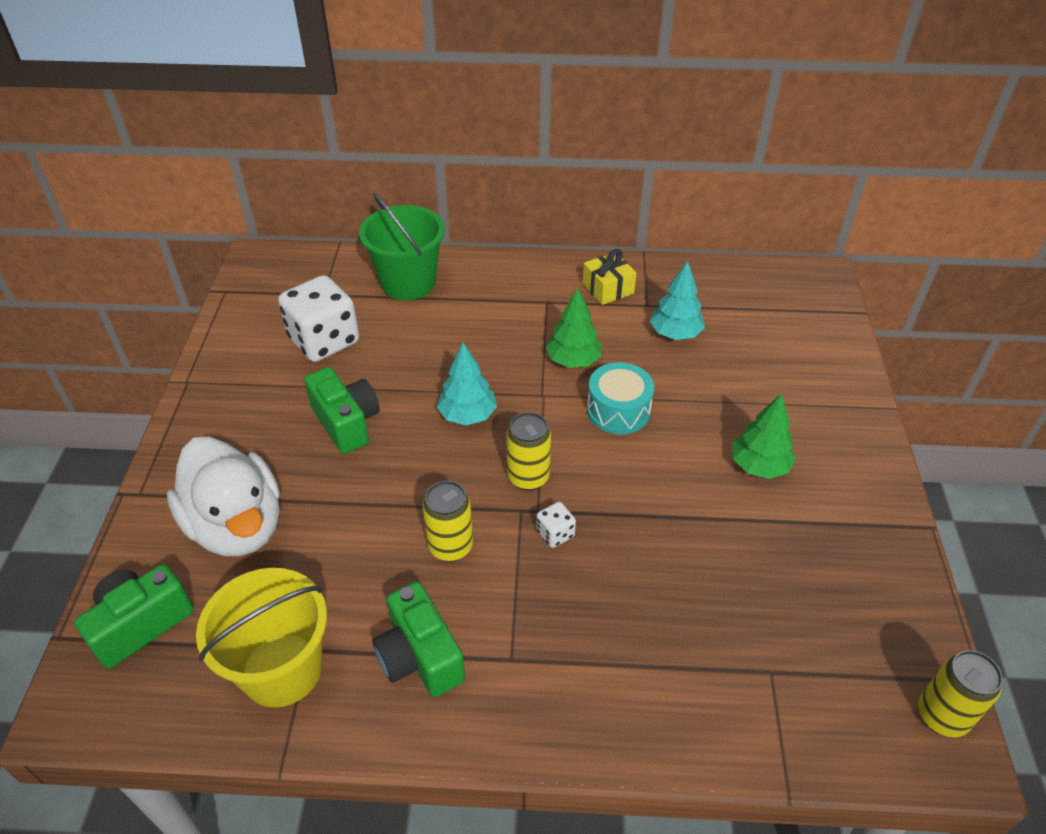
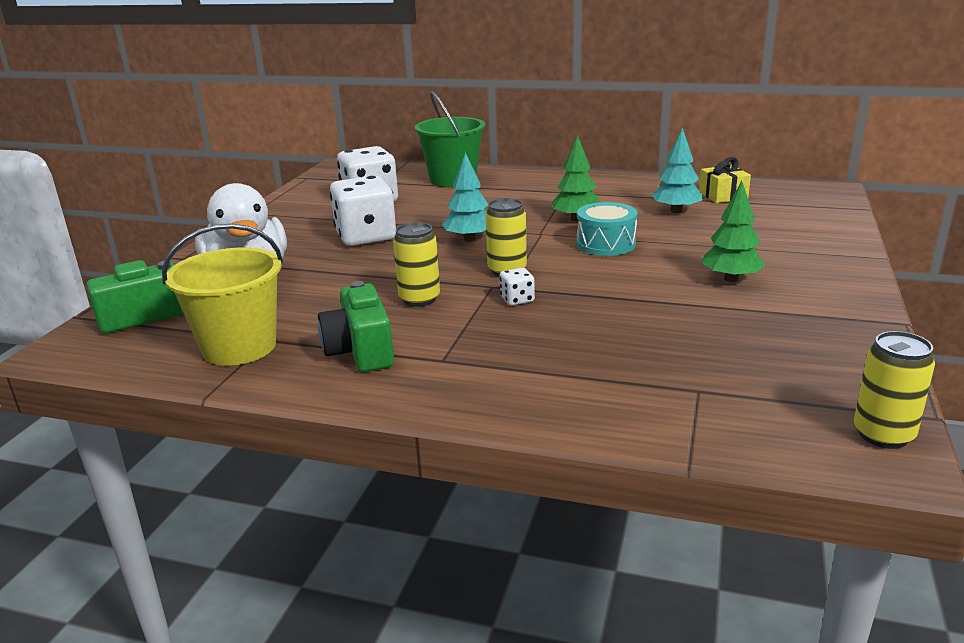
camera: 15 degrees right, 20 degrees down
green camera [304,367,380,454] -> white dice [330,176,396,246]
yellow gift [583,249,637,305] -> yellow gift moved to [699,157,751,203]

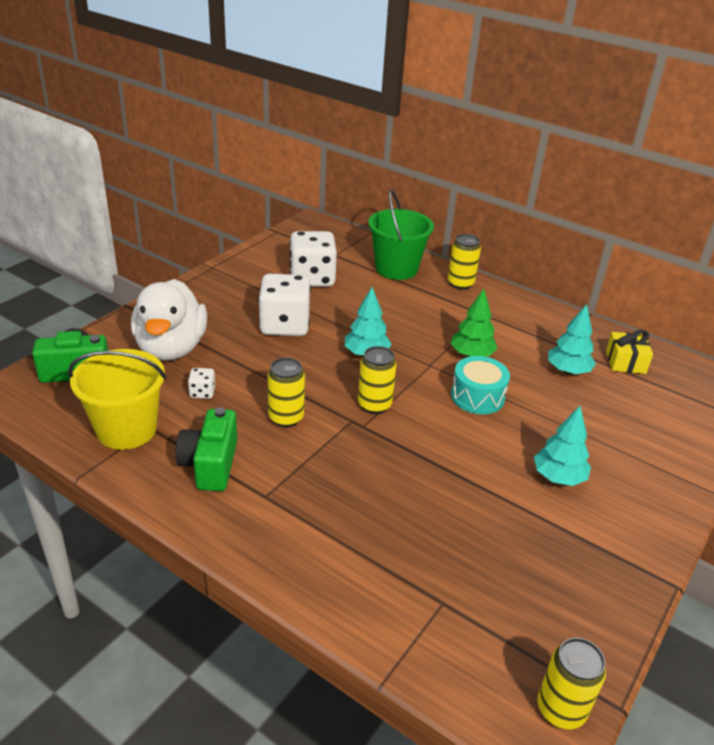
camera: 15 degrees right, 10 degrees up
white dice [500,268,535,306] -> white dice moved to [188,368,215,399]
green tree [701,181,766,282] -> turquoise tree [534,406,591,486]
none -> yellow can [448,234,481,290]

